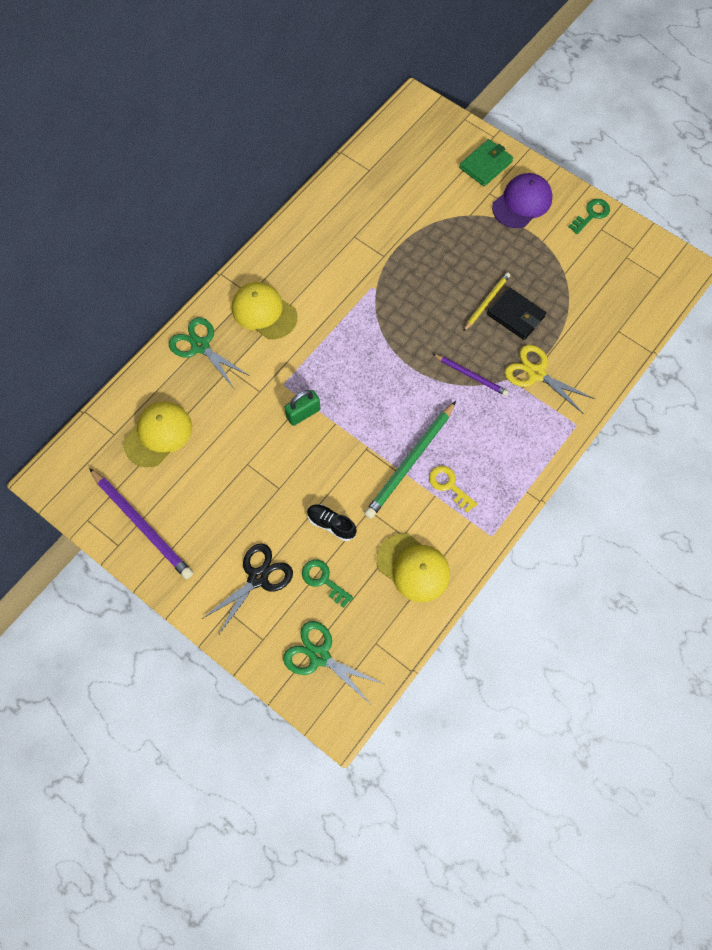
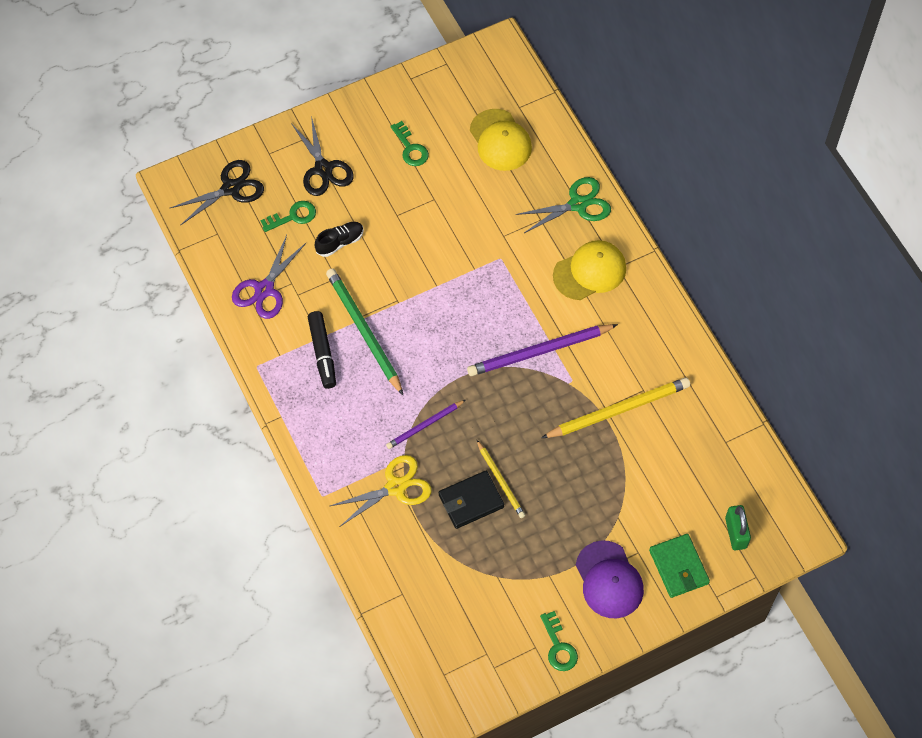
camera: 115 degrees right, 5 degrees down
purple pencil [89,468,193,579] -> purple pencil moved to [467,324,618,376]
green scissors [283,621,384,703] -> black scissors [170,160,264,225]
green padlock [284,390,320,426] -> green padlock moved to [725,505,751,550]
yellow cap [376,533,450,602] -> purple scissors [232,235,307,319]
yellow key [429,466,477,513] -> black marker [308,311,336,389]
none -> green key [390,121,429,166]
none -> yellow pencil [541,377,690,438]

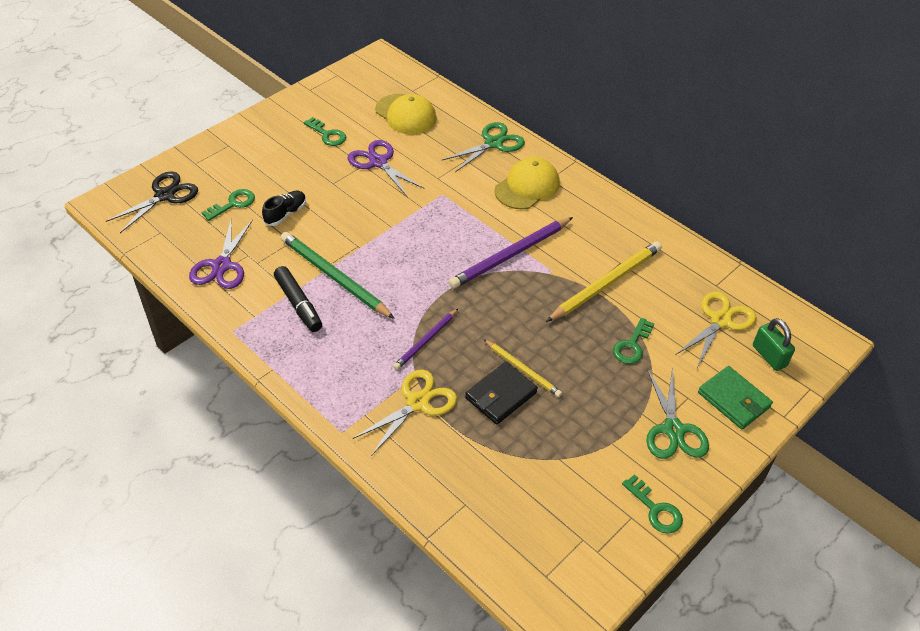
camera: 20 degrees left, 15 degrees down
black scissors [291,116,354,196] -> none
purple cap [576,540,644,618] -> green scissors [647,367,709,459]
none -> purple scissors [348,140,424,196]
none -> green key [613,318,654,364]
none -> yellow scissors [677,291,756,366]

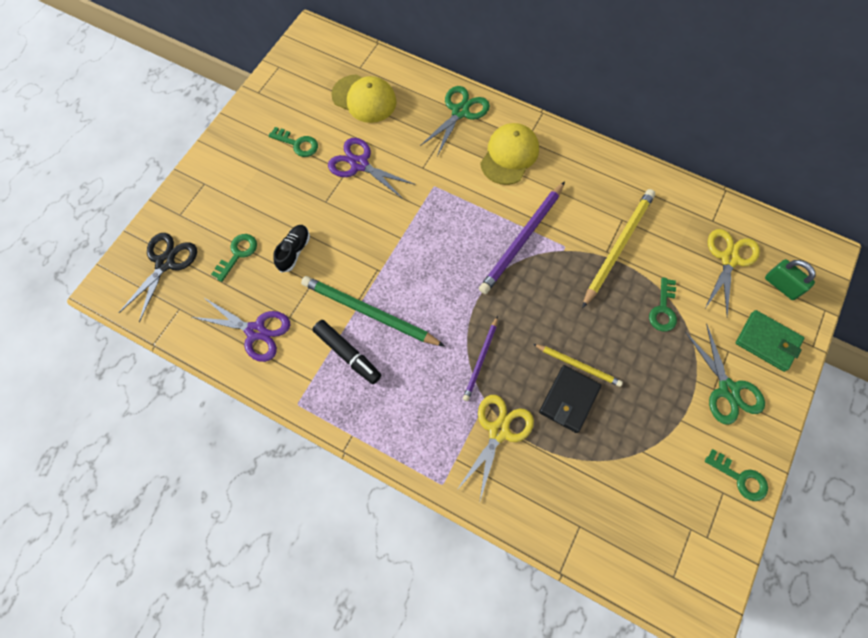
camera: 15 degrees left, 20 degrees up
purple scissors [189,220,253,289] -> purple scissors turned 60 degrees counterclockwise [192,297,290,362]

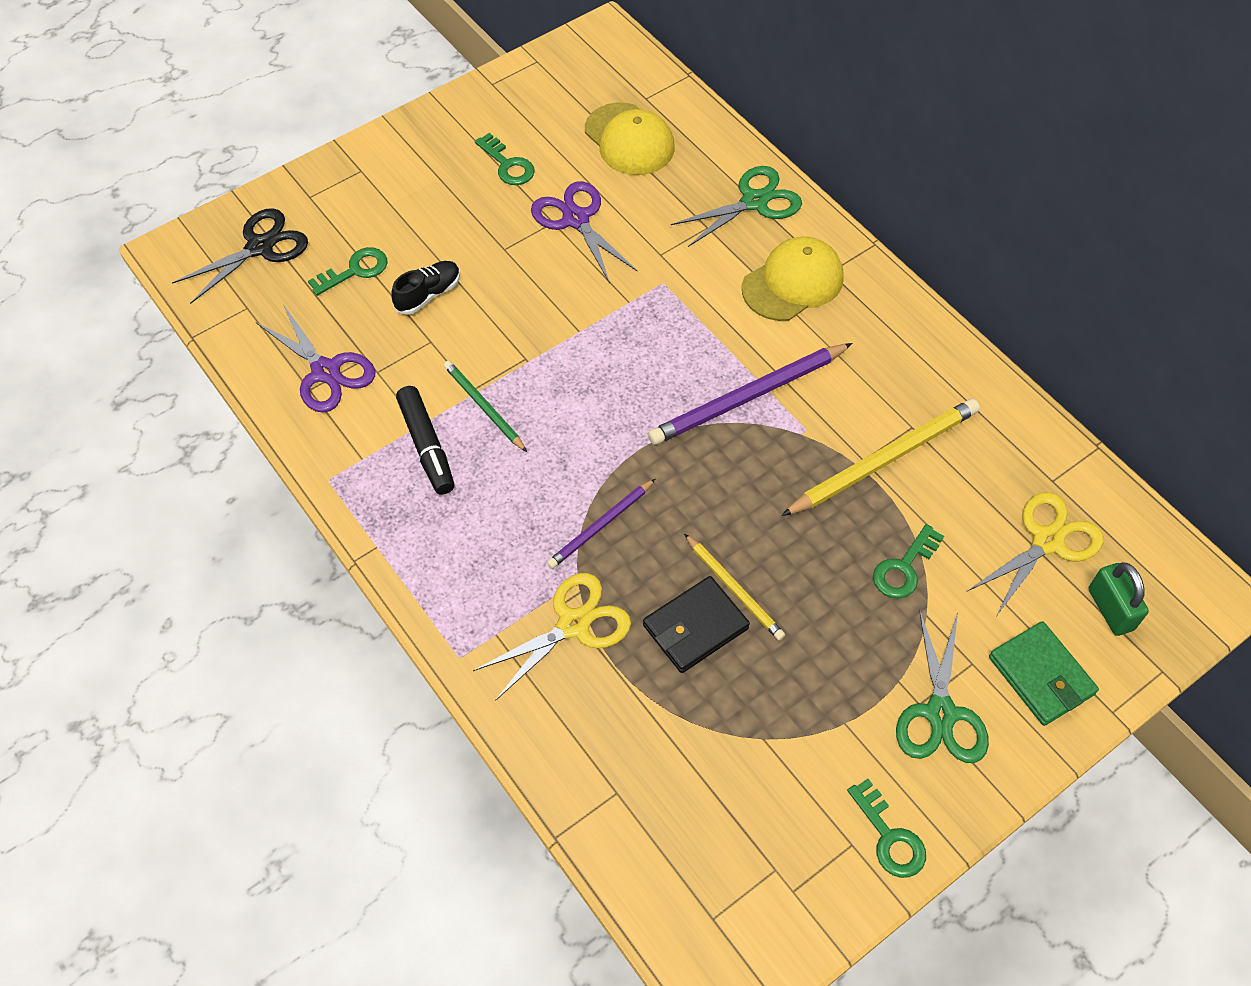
camera: 25 degrees right, 10 degrees down
green pencil [301,276,445,346] -> green pencil [444,361,527,452], size x0.58

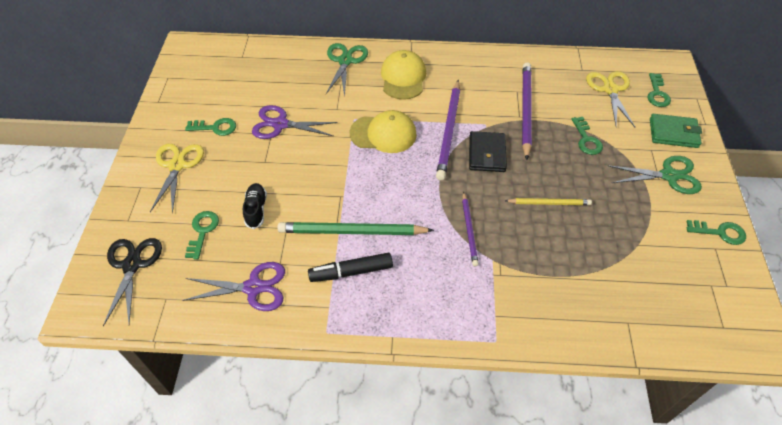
camera: 50 degrees left, 5 degrees down
black marker [396,386,455,495] -> black marker turned 150 degrees clockwise [308,253,393,282]
green pencil [444,361,527,452] -> green pencil [277,222,434,235], size x1.73
yellow scissors [473,573,631,701] -> yellow scissors moved to [150,144,204,214]
yellow cap [585,102,675,175] -> yellow cap moved to [350,110,417,153]
black wallet [643,576,750,673] -> black wallet moved to [469,131,507,172]
yellow pencil [781,399,980,516] -> purple pencil [522,62,532,160]
green scissors [896,609,989,763] -> green scissors turned 45 degrees counterclockwise [609,156,702,194]
green padlock [1088,562,1149,636] -> green key [648,73,671,107]

